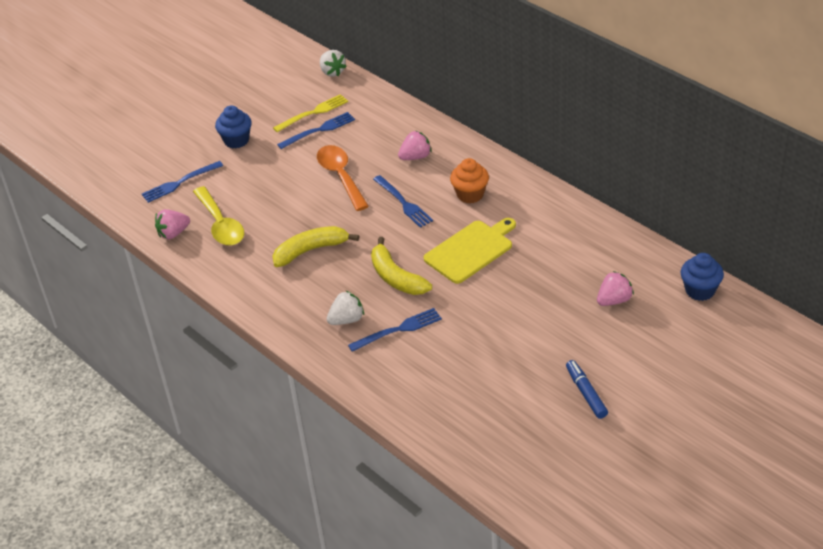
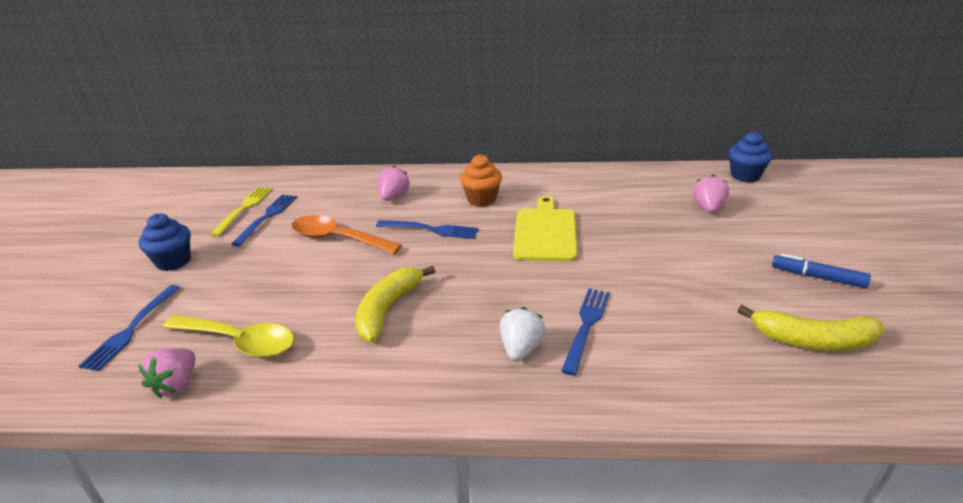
camera: 45 degrees left, 10 degrees down
white strawberry [320,50,347,77] -> none
yellow banana [371,237,432,295] -> yellow banana moved to [737,305,884,351]

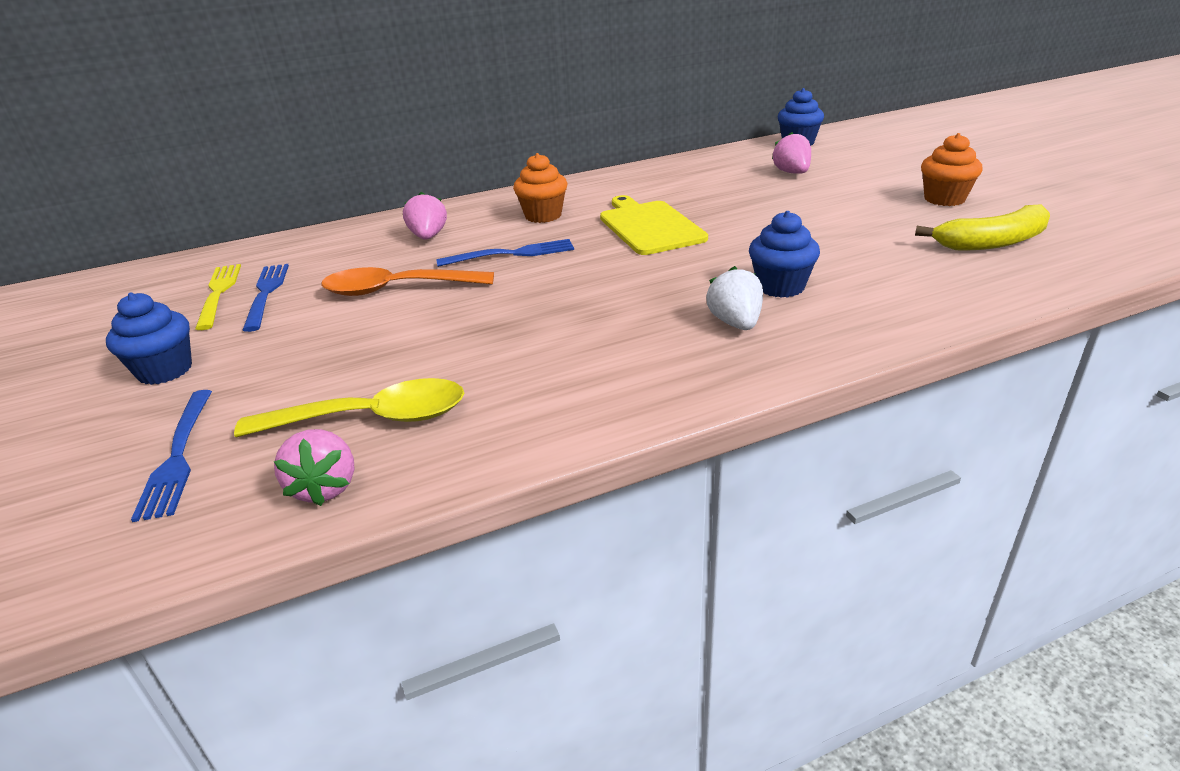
camera: 25 degrees left, 0 degrees up
yellow banana [355,266,435,342] -> none
blue fork [561,288,610,376] -> blue cupcake [749,211,820,298]
blue marker [772,254,871,288] -> orange cupcake [921,133,982,206]

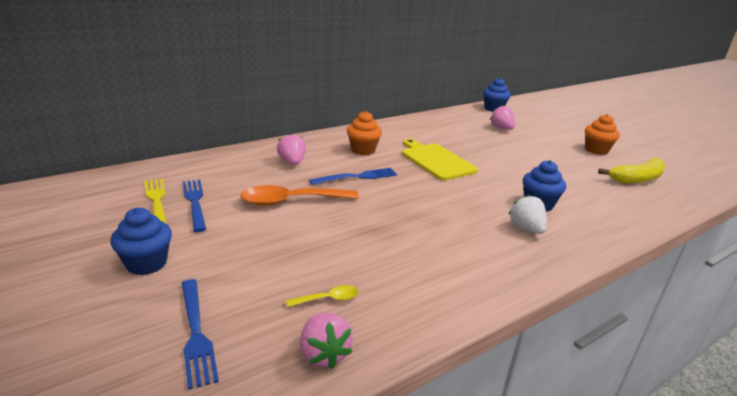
camera: 15 degrees left, 5 degrees down
yellow spoon [234,378,464,437] -> yellow spoon [286,285,359,307], size x0.47

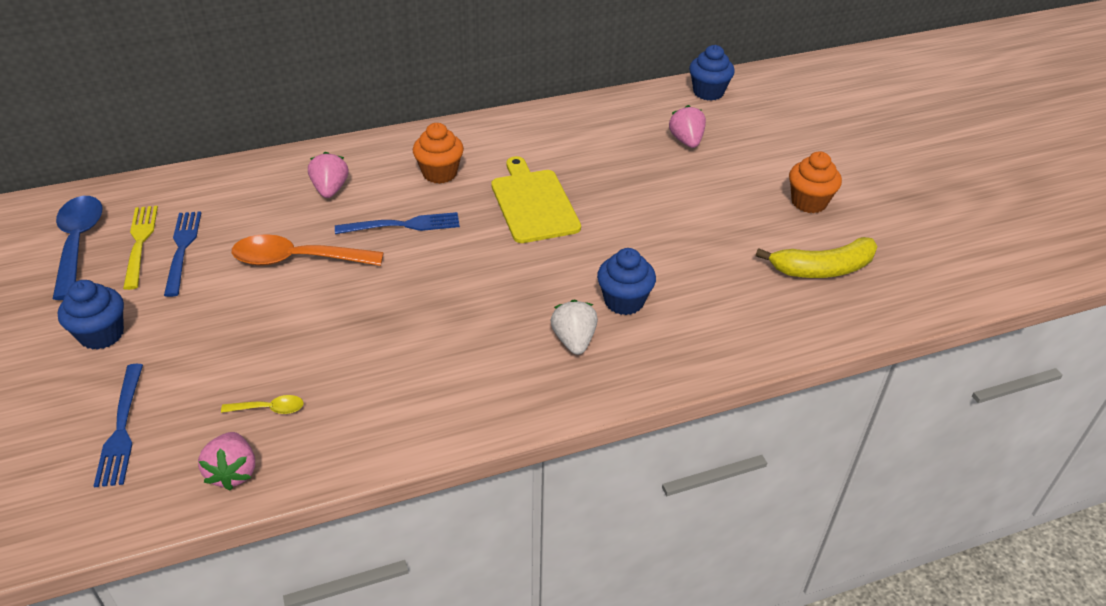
camera: 15 degrees right, 15 degrees up
none -> blue spoon [53,196,102,300]

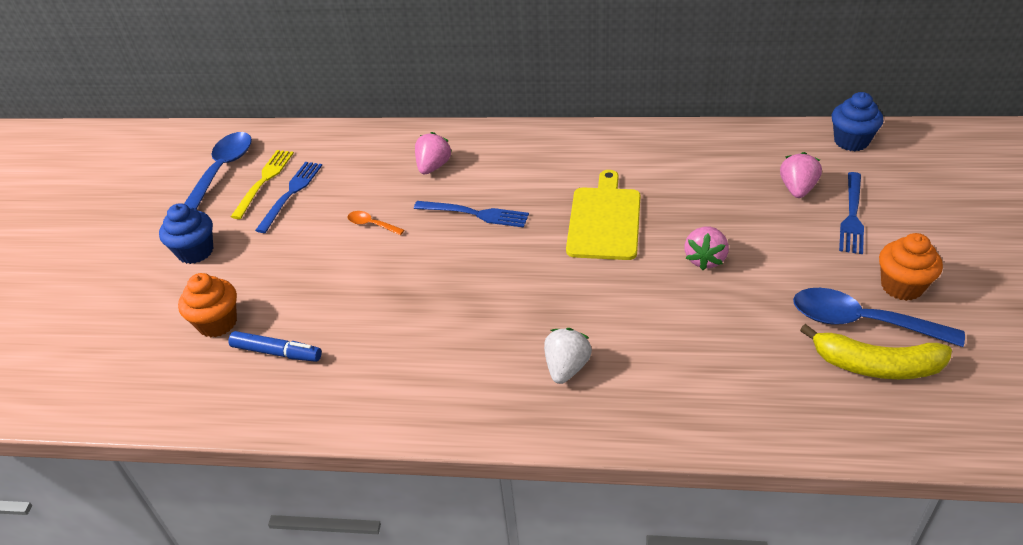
camera: 30 degrees right, 0 degrees up
blue fork [94,364,143,487] -> blue fork moved to [839,172,864,254]
pink strawberry [198,432,255,490] -> pink strawberry moved to [684,226,729,270]
yellow spoon [221,395,304,414] -> blue marker [228,331,322,362]
orange spoon [232,234,384,266] -> orange spoon [348,211,404,235], size x0.47
orange cupcake [413,123,464,184] -> orange cupcake moved to [178,273,237,337]
blue cupcake [597,248,656,315] -> none
none -> blue spoon [793,288,965,347]

